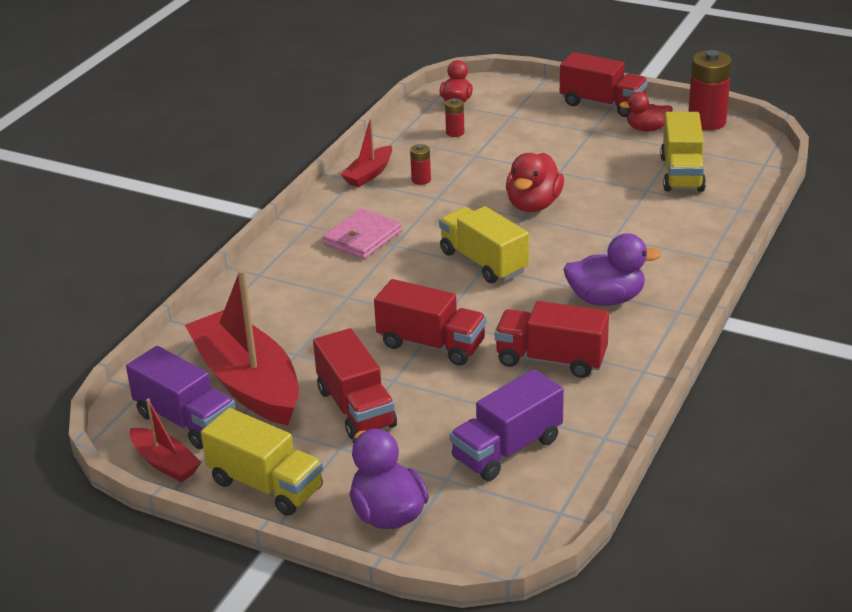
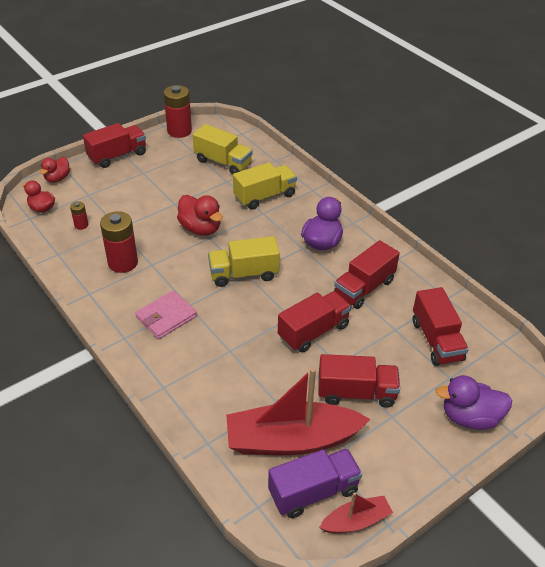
camera: 65 degrees left, 10 degrees up
yellow truck [201,408,323,516] -> yellow truck moved to [233,162,297,210]
pink wallet [323,209,402,259] -> pink wallet turned 75 degrees clockwise [135,290,197,339]
red boat [341,119,392,187] -> none
red battery [410,144,431,185] -> red battery [100,211,138,273], size x2.05
purple truck [450,369,564,481] -> red truck [413,287,469,366]
red duck [619,92,673,131] -> red duck moved to [40,157,70,183]

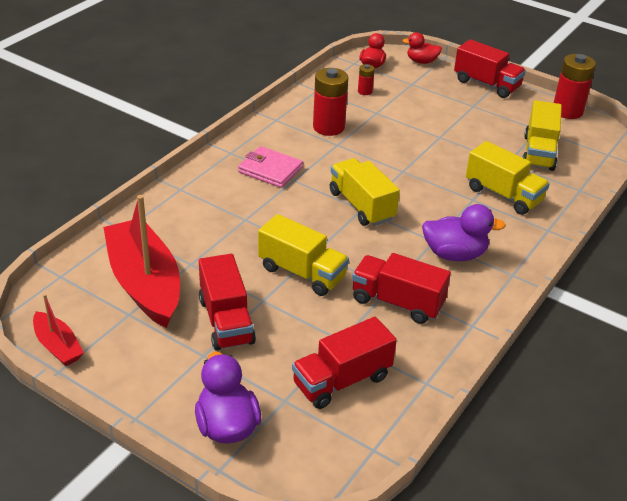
camera: 70 degrees right, 5 degrees down
red duck [177,195,223,236] -> none
purple truck [268,448,362,518] -> none
red truck [278,291,351,353] -> yellow truck [258,214,349,296]

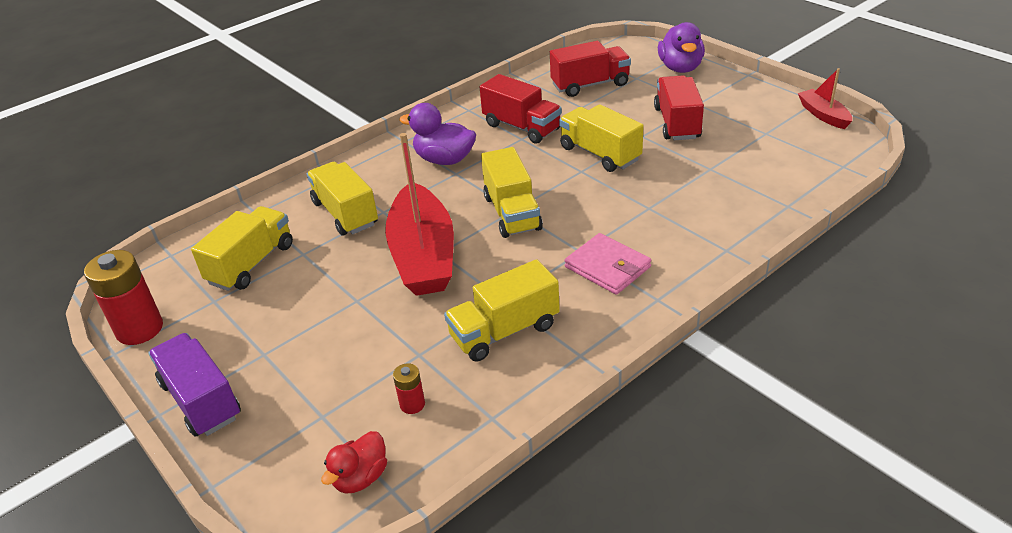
camera: 160 degrees left, 0 degrees up
red boat [103,195,180,328] -> red boat moved to [385,133,454,296]
red battery [313,68,348,136] -> yellow truck [444,259,560,361]
red duck [402,32,442,64] -> none
red truck [454,39,526,98] -> purple truck [148,333,241,437]

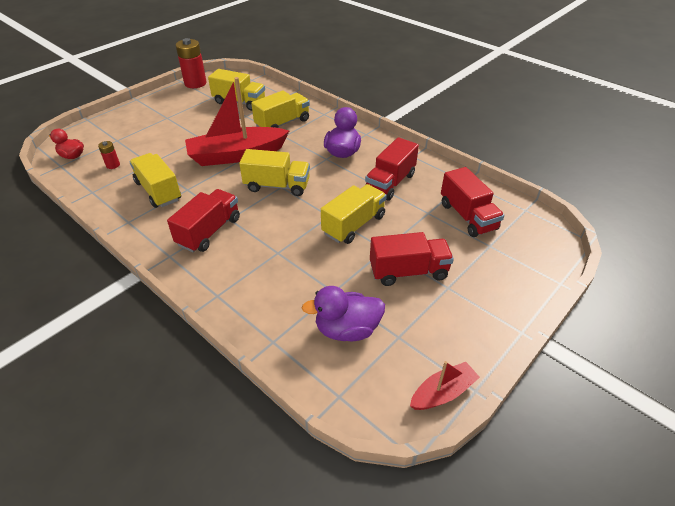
camera: 80 degrees right, 5 degrees up
purple truck [148,333,241,437] -> none
yellow truck [481,147,543,238] -> yellow truck turned 150 degrees counterclockwise [239,149,310,196]
pink wallet [565,233,651,295] -> red truck [167,189,240,252]
purple duck [658,22,705,73] -> purple duck moved to [302,286,385,341]

